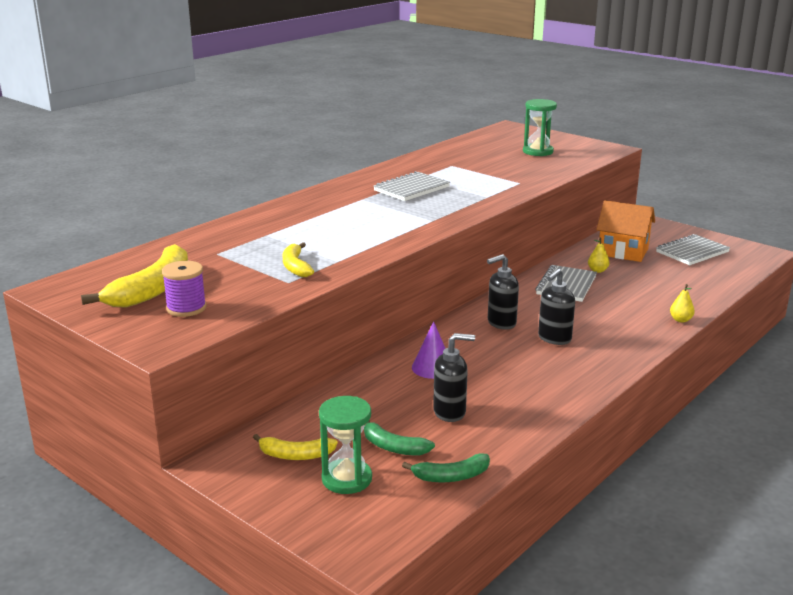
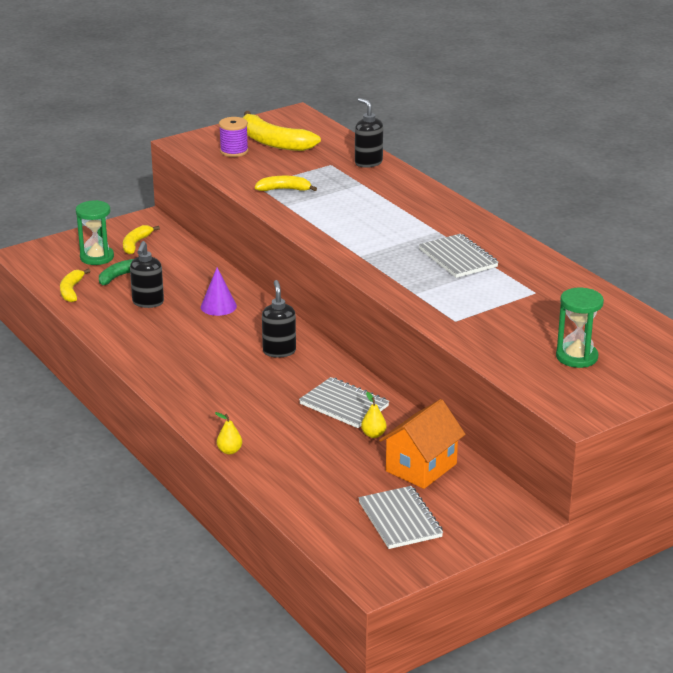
camera: 105 degrees right, 5 degrees up
green banana [402,453,490,482] -> yellow banana [60,268,90,302]
black soap dispenser [538,269,575,345] -> black soap dispenser moved to [355,98,383,168]

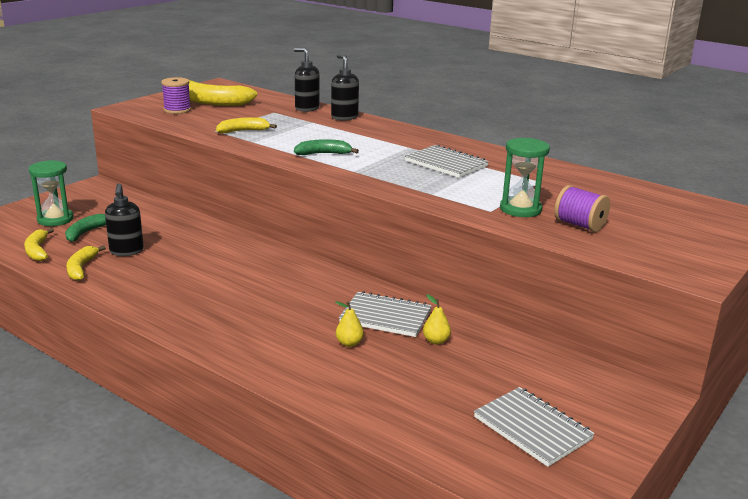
camera: 20 degrees left, 5 degrees down
yellow banana [123,225,160,254] -> yellow banana moved to [66,245,106,281]
purple cone [201,268,237,316] -> none
yellow pear [215,412,242,455] -> yellow pear moved to [335,301,364,347]
black soap dispenser [262,280,296,358] -> black soap dispenser moved to [331,54,359,120]
orange house [379,399,466,489] -> none
green hourglass [556,288,604,368] -> green hourglass moved to [500,138,550,217]
none -> green banana [294,139,359,155]
none -> purple spool [554,185,610,232]

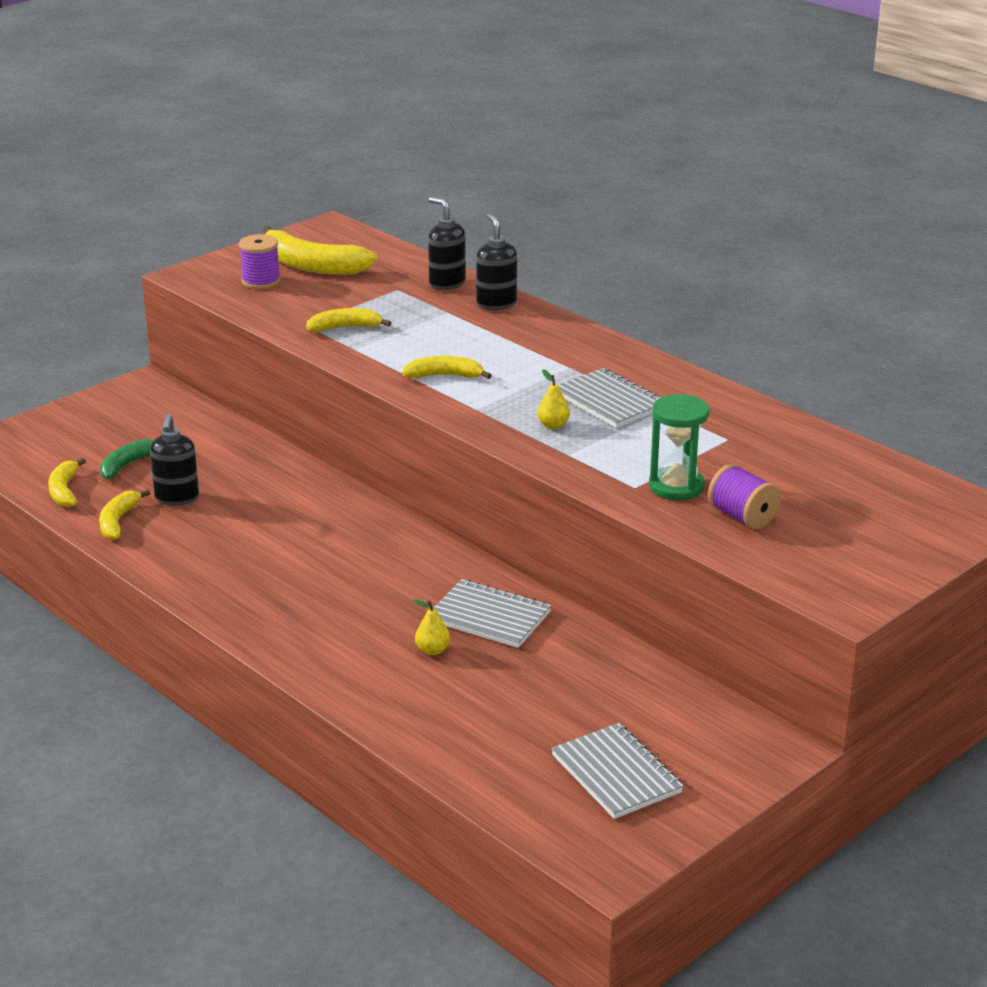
camera: 10 degrees right, 5 degrees up
green hourglass [29,160,74,226] -> none
green banana [294,139,359,155] -> yellow banana [402,356,492,379]
yellow pear [423,294,451,345] -> yellow pear moved to [537,369,570,429]

